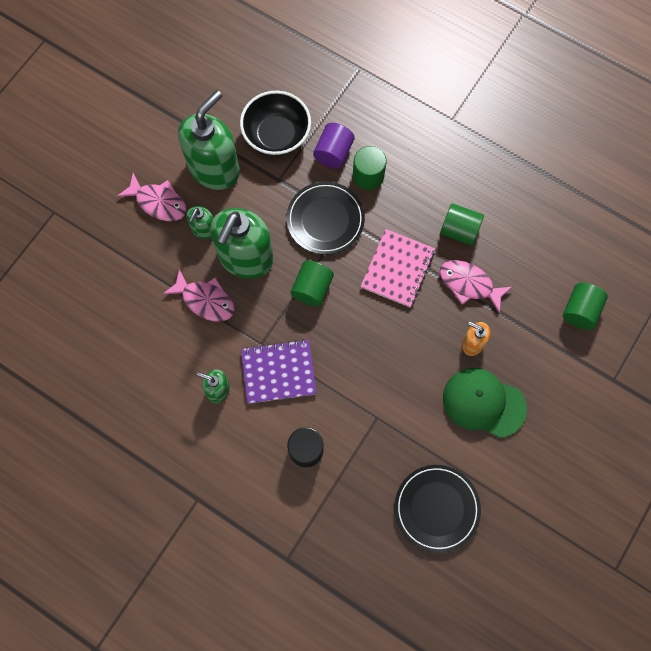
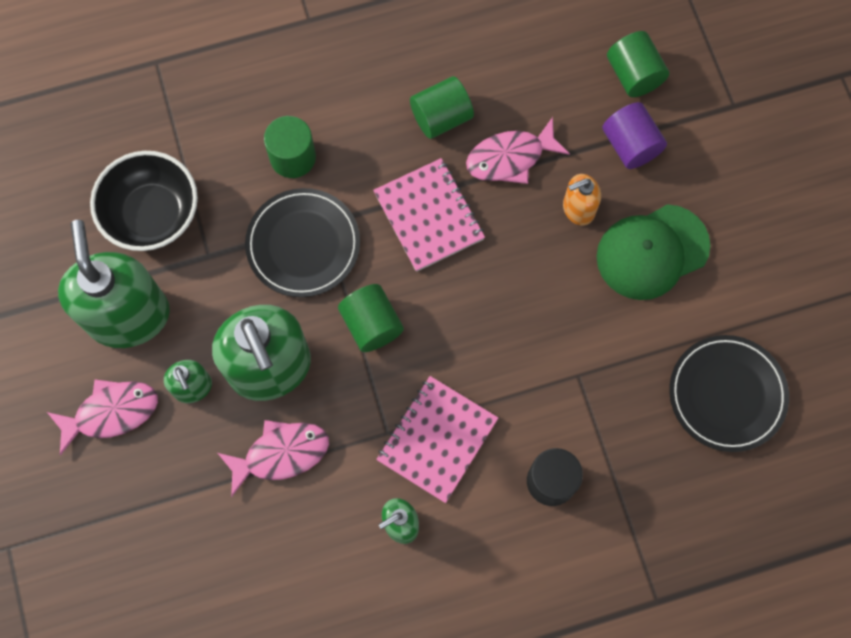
camera: 50 degrees left, 0 degrees up
purple notebook [241,339,317,404] -> pink notebook [376,376,498,503]
purple cylinder [313,123,354,169] -> purple cylinder moved to [602,102,667,169]

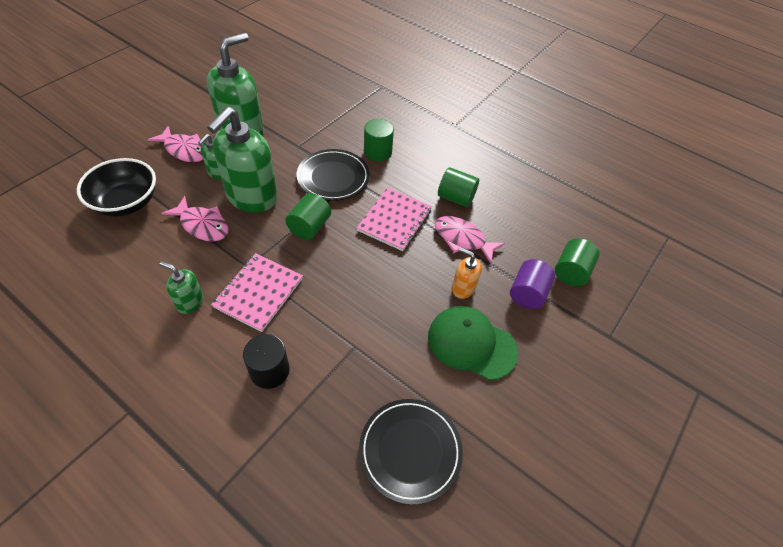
camera: 50 degrees right, 20 degrees down
black bowl [90,151,198,251] -> black bowl moved to [77,158,156,217]
pink notebook [376,376,498,503] -> pink notebook turned 60 degrees counterclockwise [211,253,303,332]

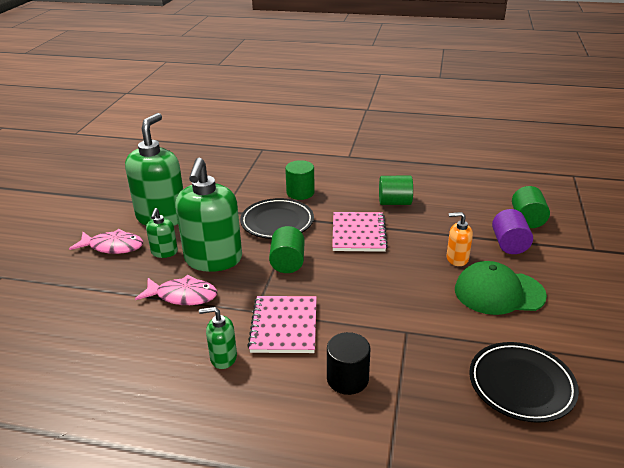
camera: 20 degrees left, 20 degrees down
black bowl [77,158,156,217] -> none
pink fish [435,216,505,263] -> none

